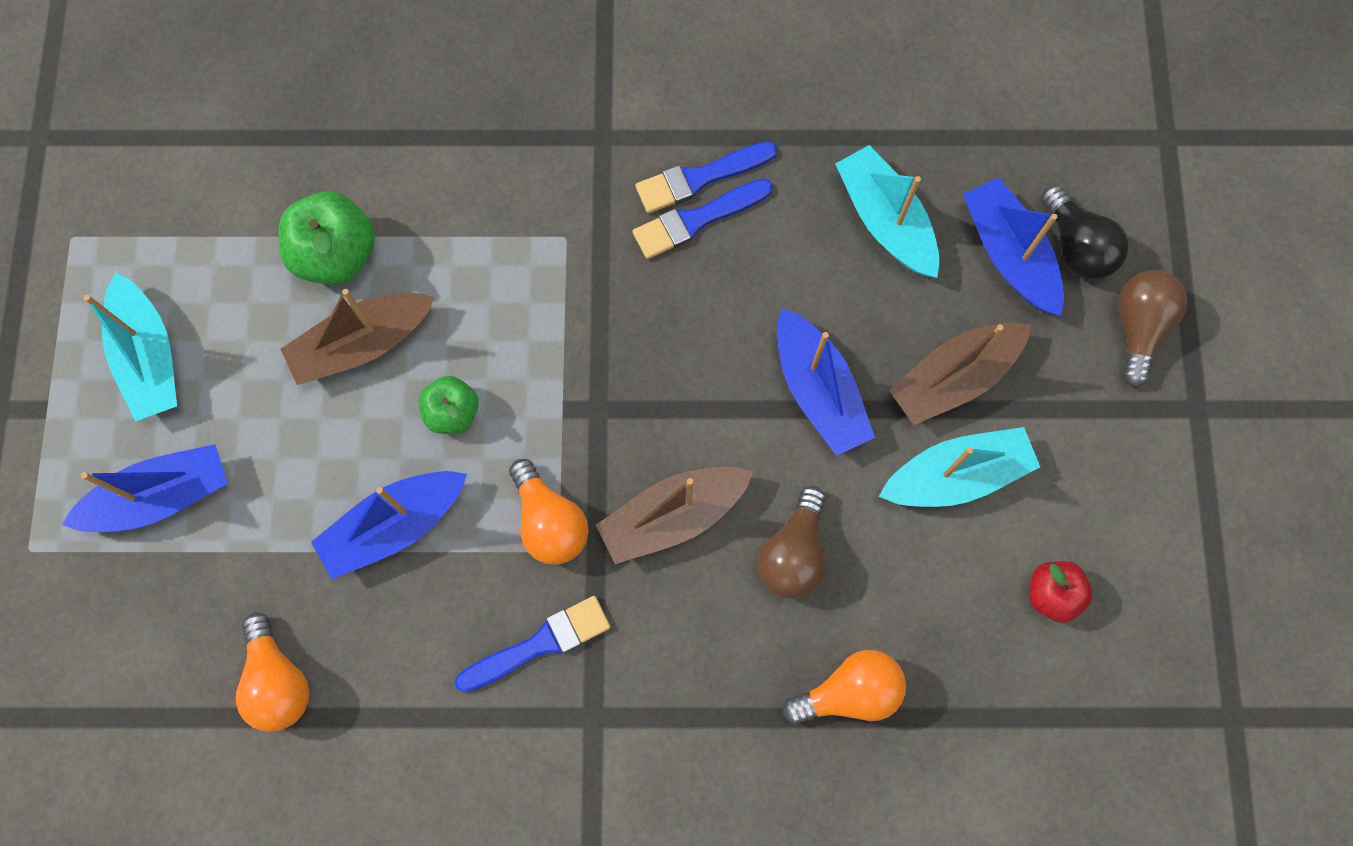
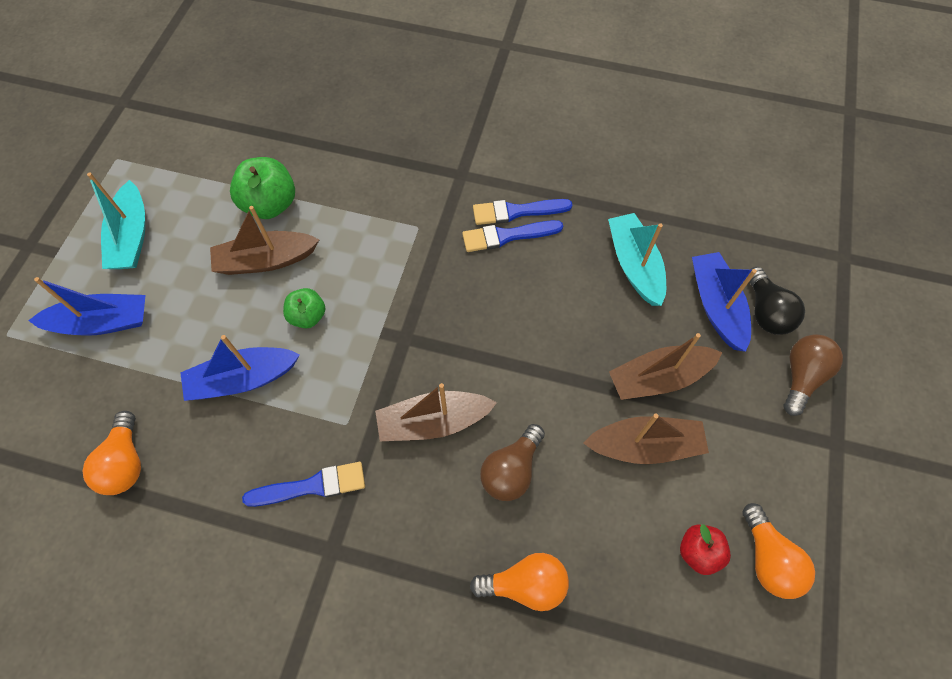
camera: 15 degrees right, 10 degrees down
orange light bulb [509,459,589,565] -> orange light bulb moved to [742,503,815,599]
blue boat [777,308,875,456] -> none
turquoise boat [879,427,1040,507] -> brown boat [583,414,709,464]

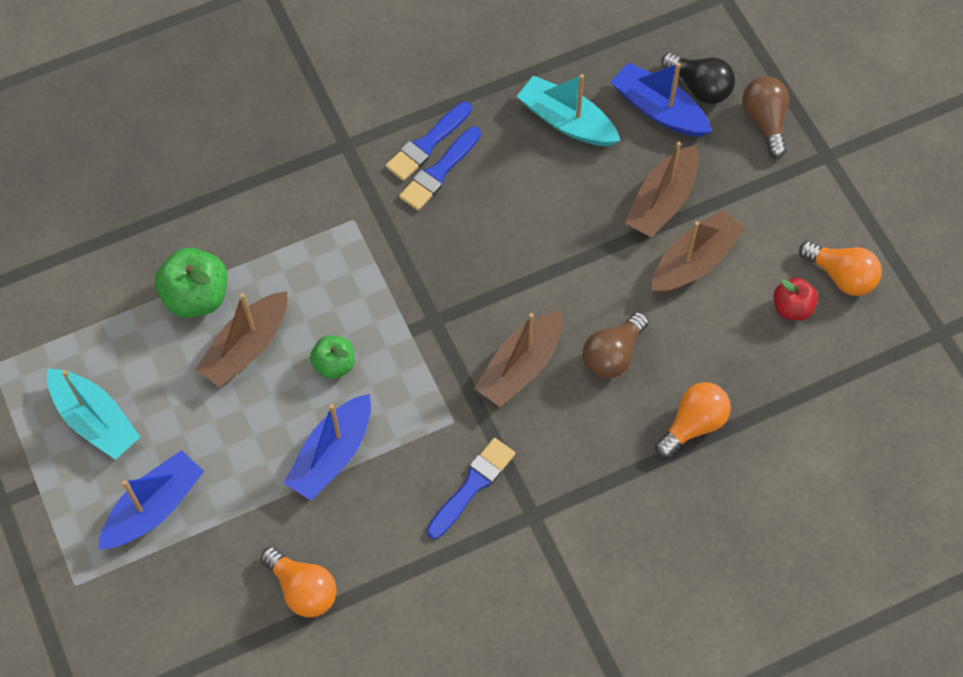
camera: 40 degrees left, 0 degrees up
brown light bulb [480,424,545,501] -> brown light bulb turned 45 degrees clockwise [583,312,649,379]

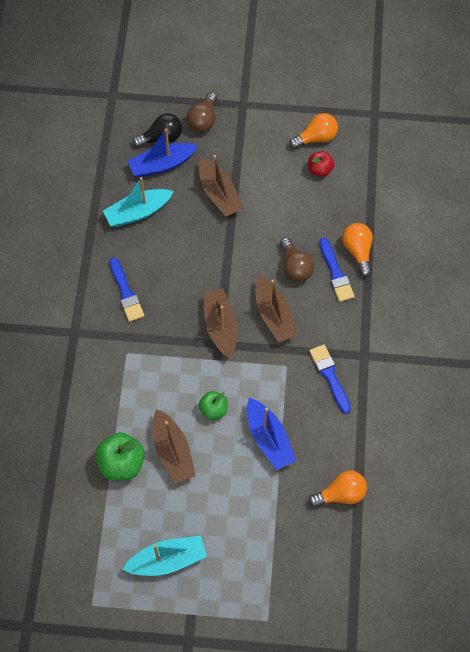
camera: 60 degrees left, 0 degrees up
blue boat [98,450,204,549] -> none
blue brush [386,102,472,181] -> blue brush moved to [319,238,355,302]
brown boat [651,210,746,294] -> brown boat moved to [203,288,237,358]
brown light bulb [742,76,789,159] -> brown light bulb turned 90 degrees counterclockwise [187,92,217,132]

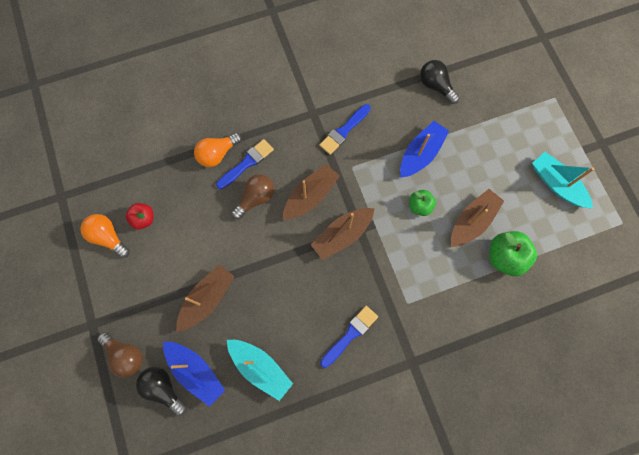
camera: 115 degrees left, 10 degrees up
brown light bulb [187,92,217,132] -> brown light bulb turned 45 degrees clockwise [97,332,143,378]
orange light bulb [308,471,367,507] -> black light bulb [420,60,460,104]

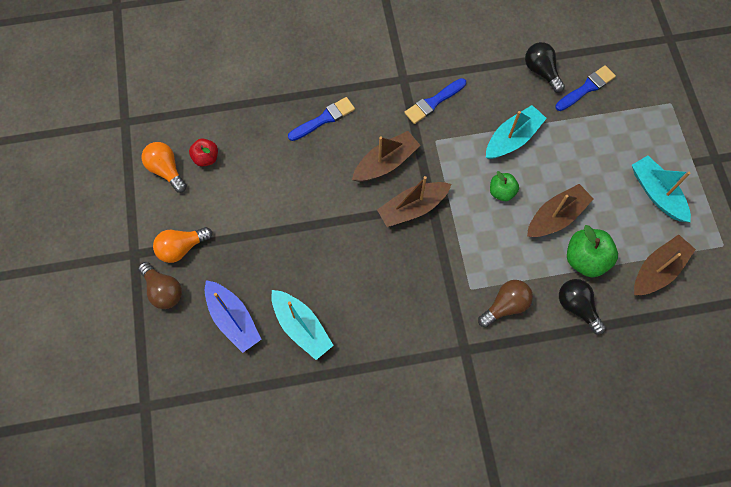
camera: 10 degrees right, 5 degrees down
black light bulb [136,367,187,416] -> black light bulb moved to [559,279,606,335]
brown boat [176,265,235,332] -> brown boat moved to [634,235,696,295]
orange light bulb [194,133,242,167] -> orange light bulb moved to [153,227,212,263]
brown light bulb [231,174,274,219] -> brown light bulb moved to [478,280,533,327]
blue brush [320,306,378,368] -> blue brush moved to [555,65,616,111]
blue boat [400,121,449,178] -> turquoise boat [486,105,547,159]

